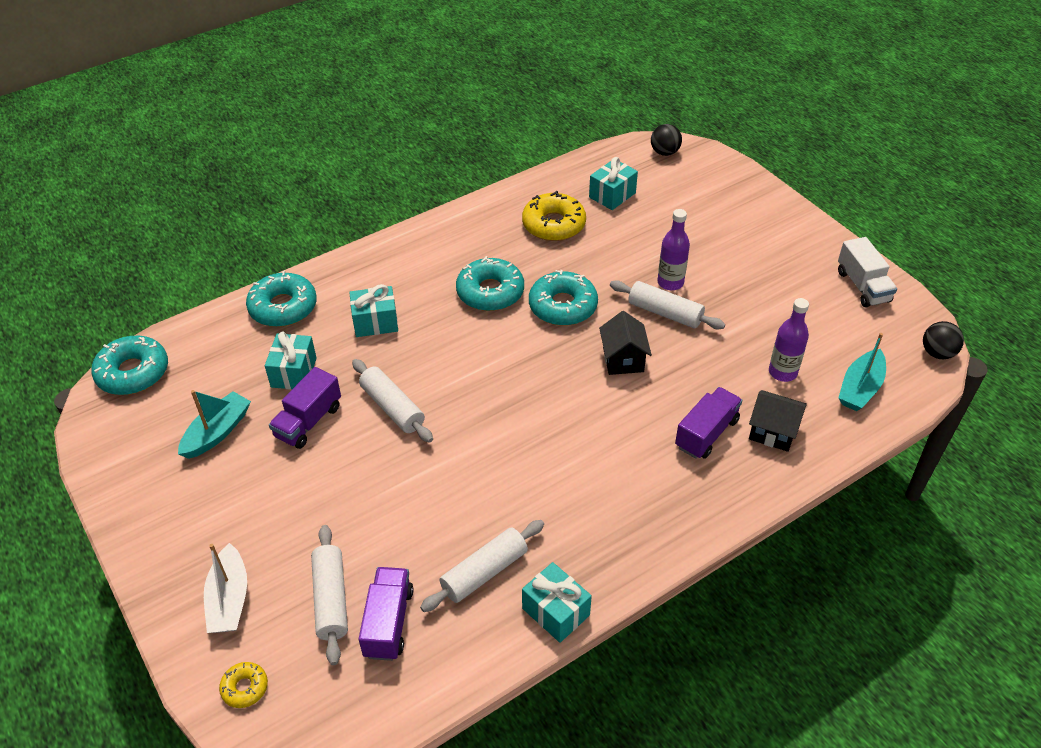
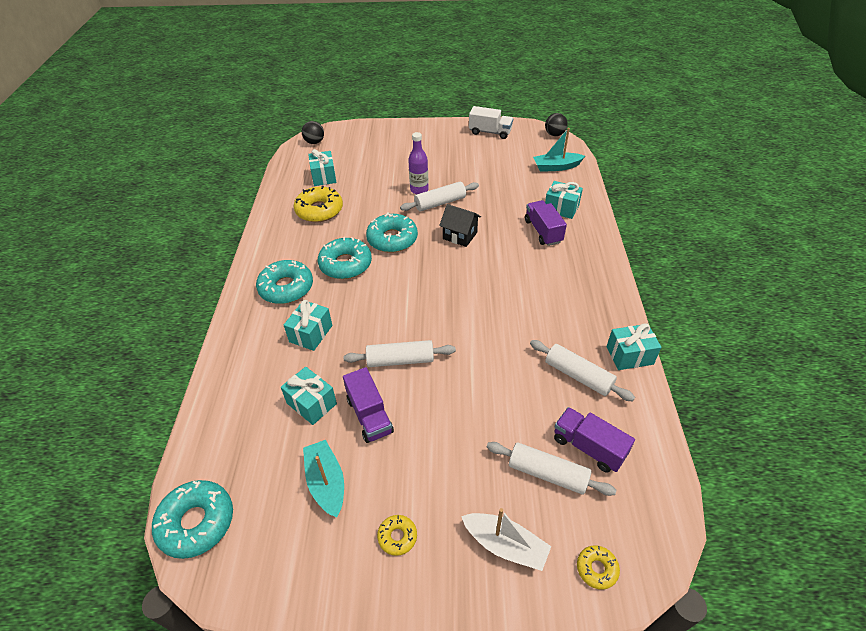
camera: 55 degrees left, 0 degrees up
turquoise donut [246,271,317,327] -> turquoise donut moved to [256,260,313,304]
white rolling pin [420,520,544,612] -> white rolling pin turned 45 degrees counterclockwise [530,340,635,401]
black house [749,390,807,452] -> turquoise gift [545,181,583,219]
purple bottle [769,298,809,382] -> none
turquoise boat [838,333,886,411] -> turquoise boat turned 105 degrees clockwise [533,128,585,172]
none -> yellow donut [377,515,417,556]

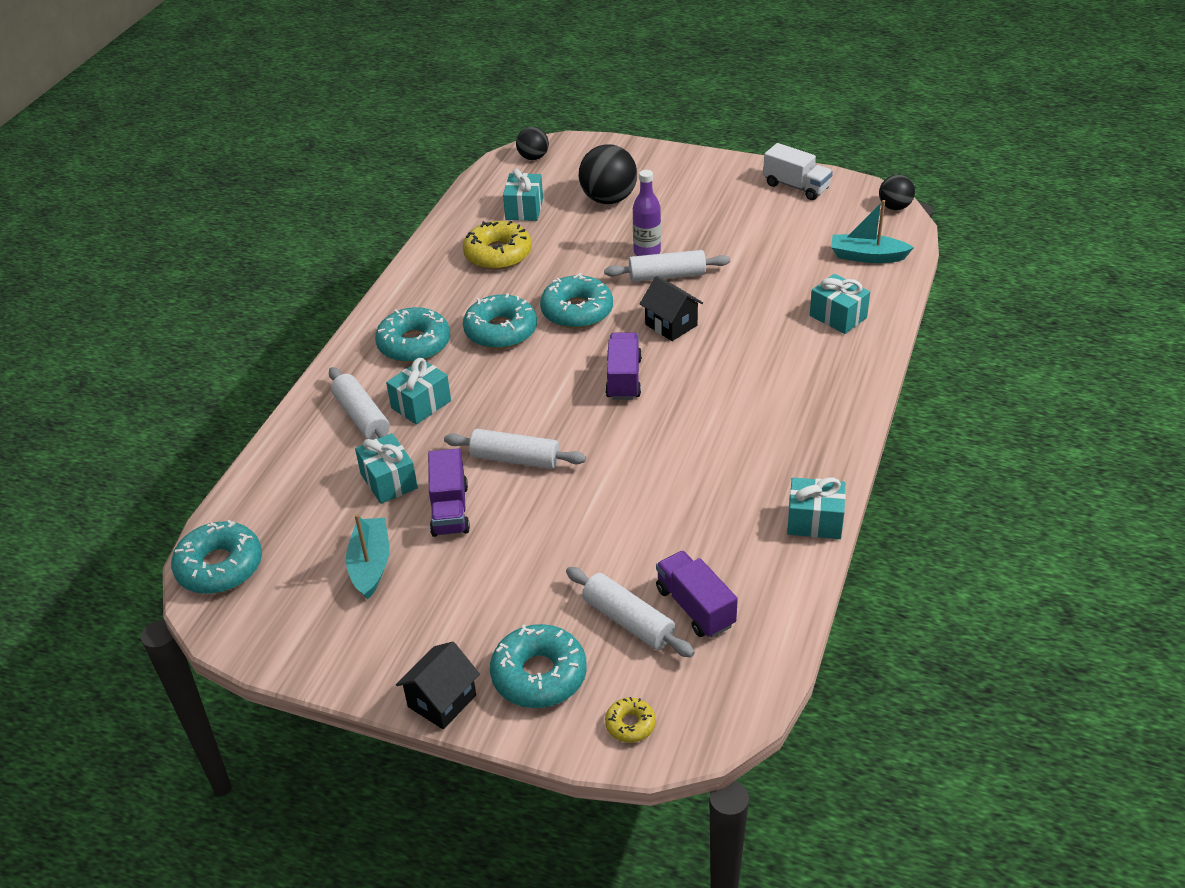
camera: 20 degrees right, 5 degrees down
yellow donut [377,515,417,556] -> none
white boat [461,508,552,571] -> turquoise donut [490,624,587,708]
purple truck [525,200,567,246] -> purple truck moved to [605,332,642,400]
white rolling pin [530,340,635,401] -> white rolling pin moved to [329,367,390,440]
none -> black house [396,642,480,729]
none -> black ball [579,144,637,204]

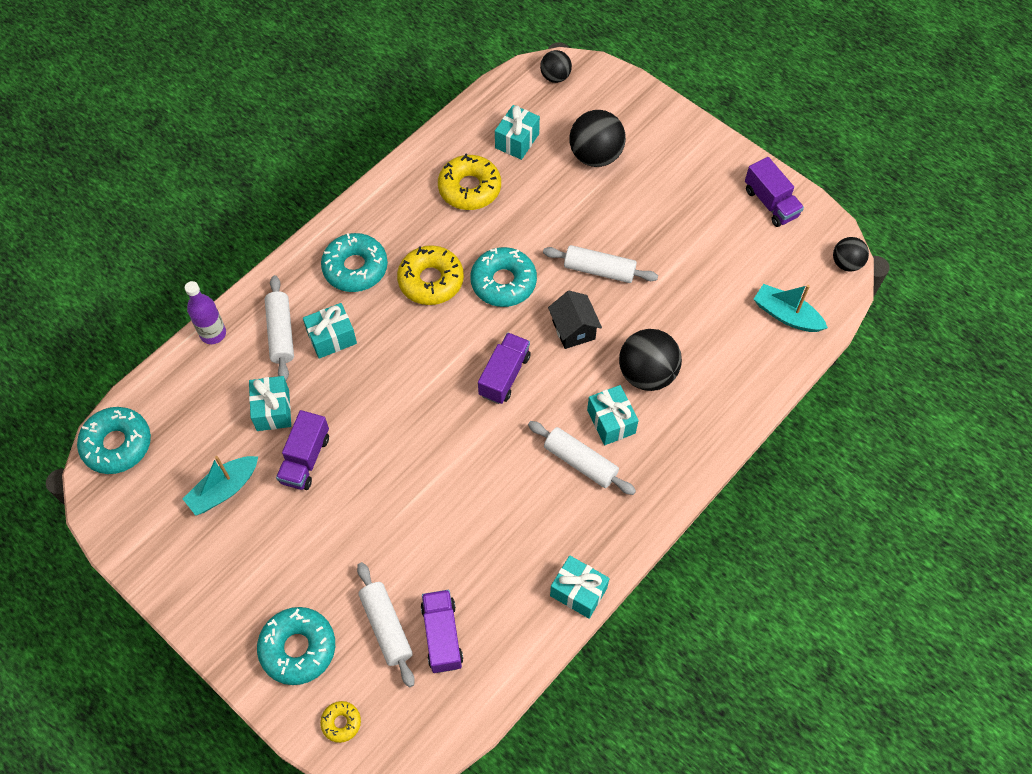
camera: 20 degrees right, 20 degrees up
turquoise boat [346,514,389,600] -> turquoise boat turned 150 degrees counterclockwise [183,456,258,516]
black house [396,642,480,729] -> none
white rolling pin [444,429,586,469] -> white rolling pin moved to [528,421,636,495]
turquoise donut [463,293,537,349] -> yellow donut [397,245,464,305]
purple bottle [633,170,661,256] -> purple bottle moved to [185,281,226,344]
white truck [763,143,833,200] -> purple truck [745,157,804,227]
turquoise gift [810,274,870,334] -> turquoise gift moved to [587,385,639,445]
none -> black ball [619,329,682,391]

